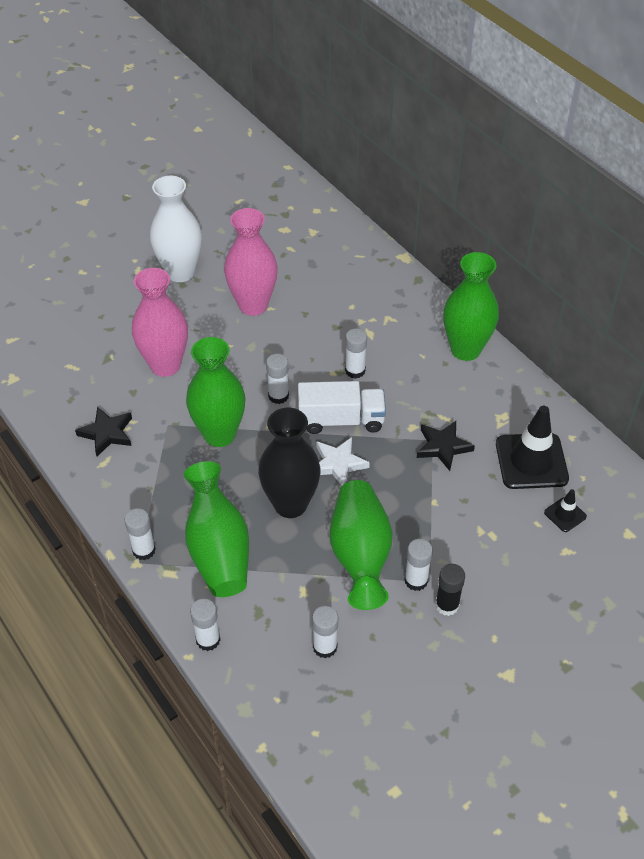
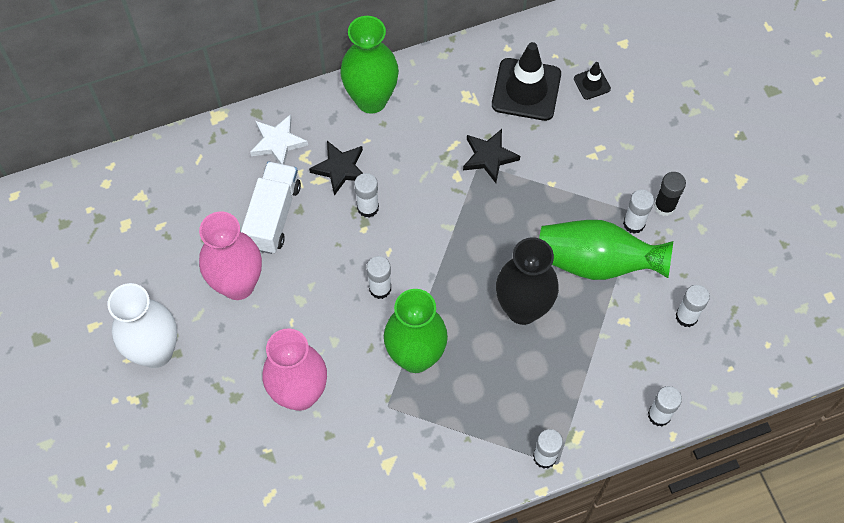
camera: 75 degrees left, 15 degrees up
black star [75,407,132,456] -> black star moved to [309,141,363,196]
green vase [184,461,249,597] -> none
white truck [298,381,386,434] -> white truck moved to [241,161,301,254]
white star [316,437,370,486] -> white star moved to [250,114,308,165]

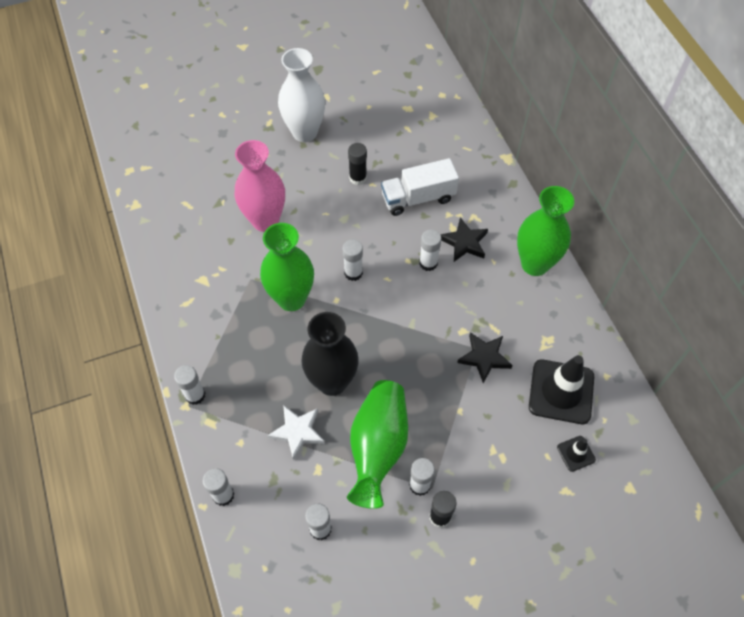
camera: 90 degrees right, 5 degrees down
pink vase [199,212,262,300] -> black glue stick [348,143,367,185]
white truck [241,161,301,254] -> white truck turned 150 degrees clockwise [381,158,459,216]
white star [250,114,308,165] -> white star moved to [267,405,325,461]

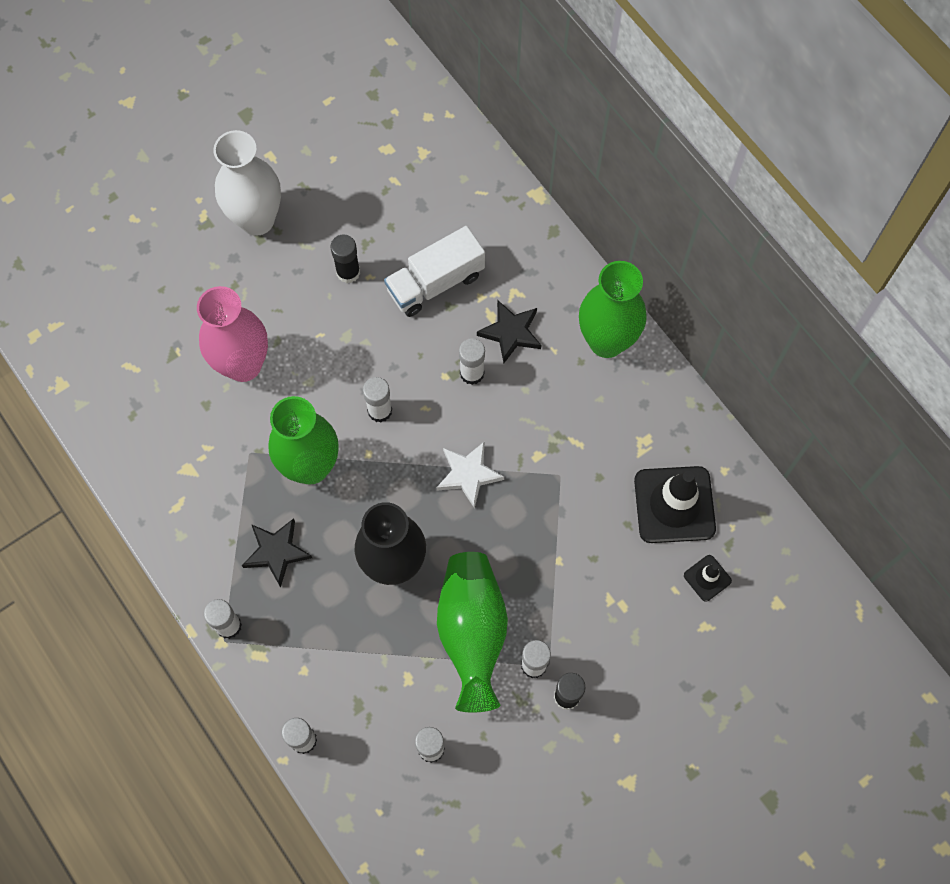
camera: 15 degrees left, 10 degrees up
white star [267,405,325,461] -> white star moved to [437,441,504,509]
black star [457,332,513,384] -> black star moved to [242,518,312,587]

